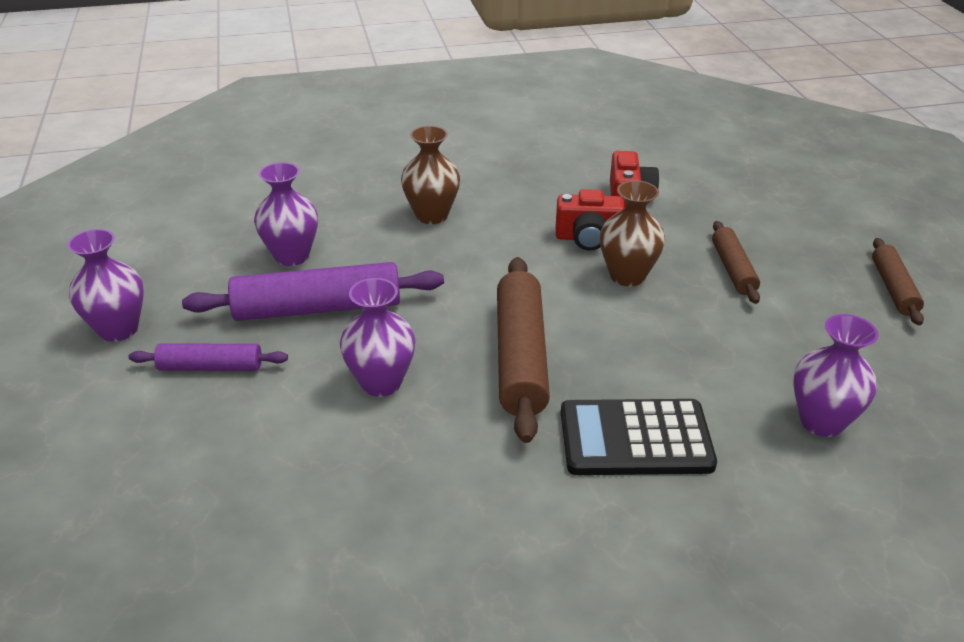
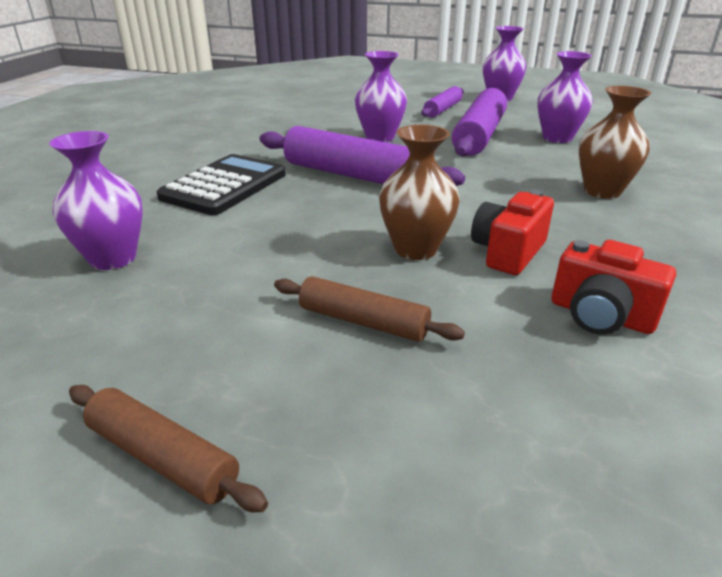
camera: 120 degrees right, 5 degrees down
brown rolling pin [497,257,550,443] -> purple rolling pin [260,126,465,186]

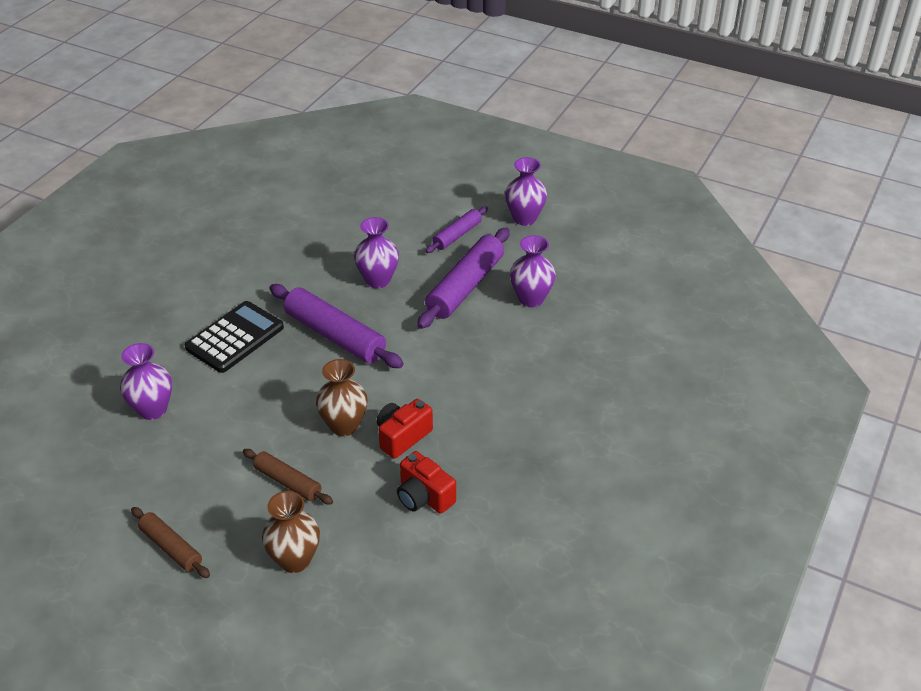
camera: 10 degrees right, 10 degrees up
brown vase [579,86,651,199] -> brown vase moved to [262,491,320,573]

